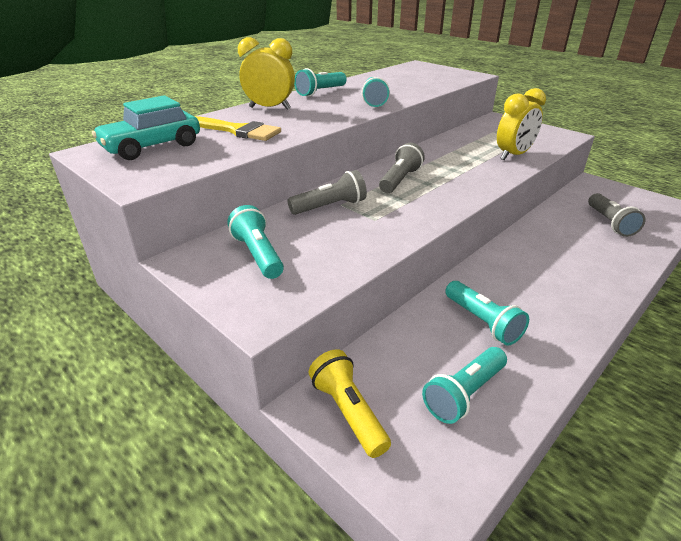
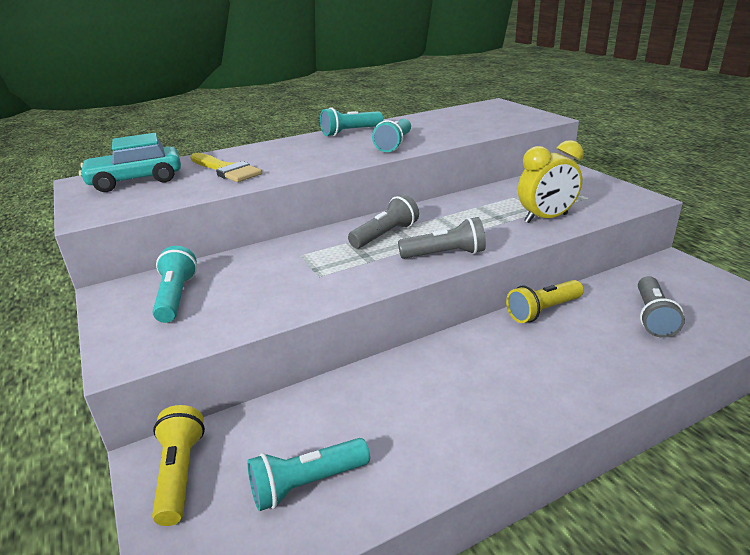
camera: 20 degrees right, 5 degrees down
yellow clock [238,37,295,109] -> none
grey flashlight [287,170,367,215] -> grey flashlight moved to [398,217,486,259]
turquoise flashlight [445,281,529,346] -> none
none -> yellow flashlight [506,280,584,323]

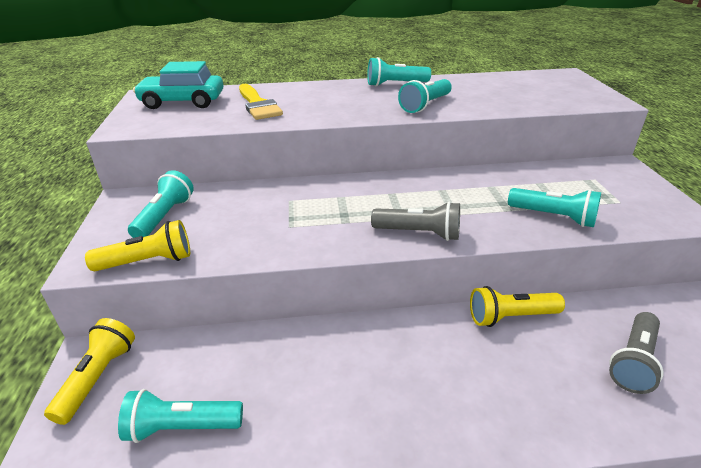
camera: 20 degrees right, 5 degrees up
grey flashlight [348,194,419,248] -> none
yellow clock [518,140,584,223] -> turquoise flashlight [508,188,601,227]
none -> yellow flashlight [85,220,190,271]

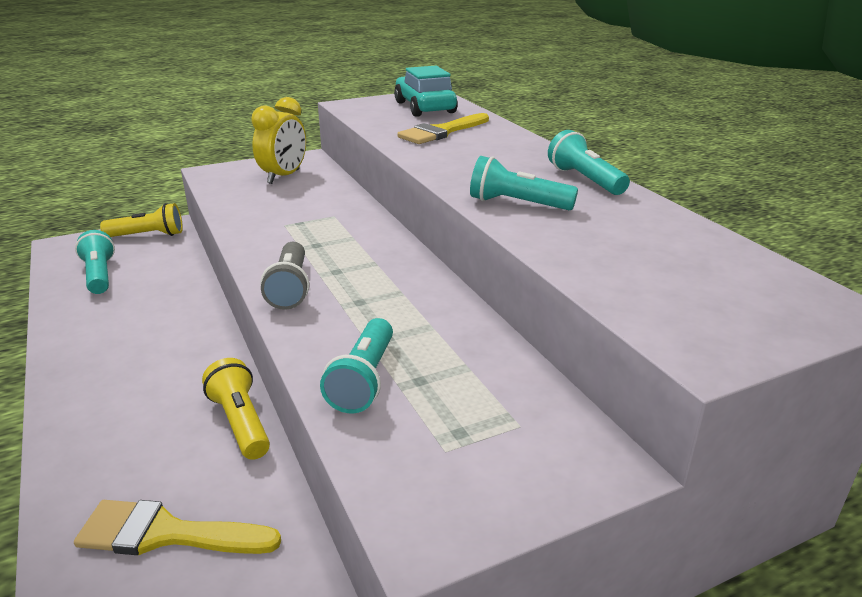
camera: 70 degrees right, 5 degrees down
yellow flashlight [85,220,190,271] -> none
turquoise flashlight [128,170,194,238] -> yellow clock [251,97,306,184]
grey flashlight [609,312,664,394] -> yellow brush [74,500,281,555]

